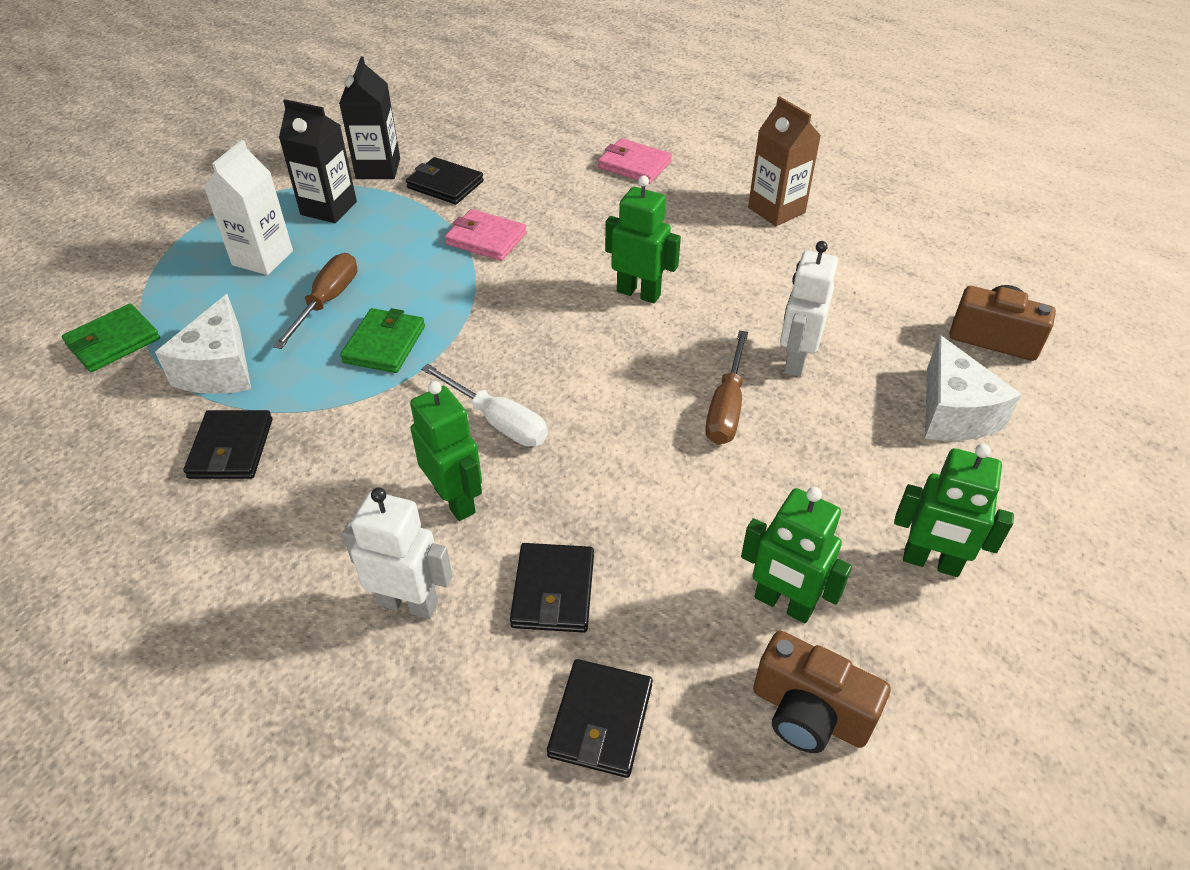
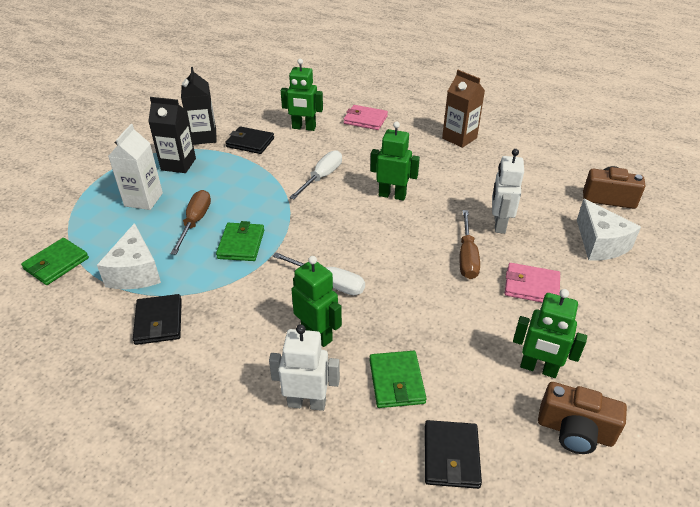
camera: 10 degrees left, 5 degrees down
pink wallet [445,209,527,261] -> pink wallet moved to [505,263,560,303]
black wallet [510,543,594,633] -> green wallet [370,351,426,408]
green robot [894,444,1014,577] -> green robot moved to [281,59,323,131]
none -> white screwdriver [289,150,342,199]

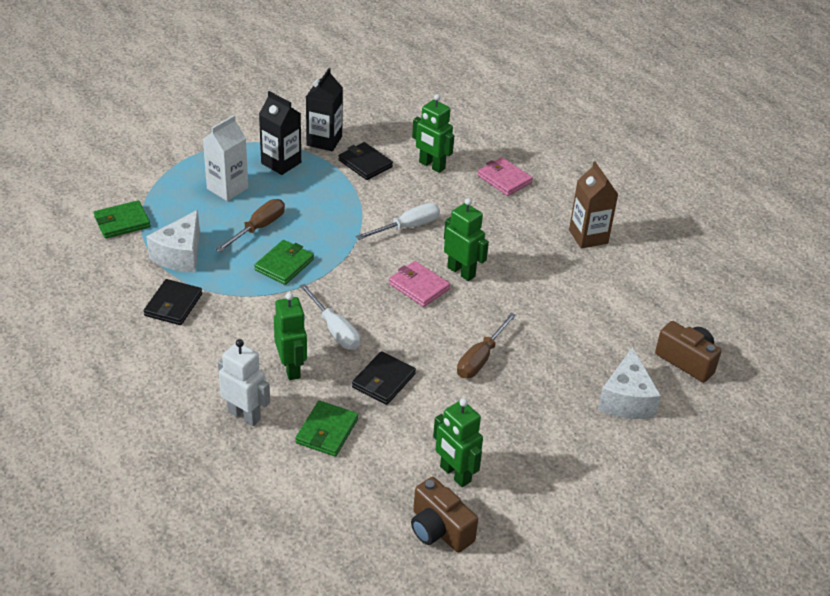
camera: 25 degrees right, 0 degrees up
black wallet [425,420,482,489] -> black wallet moved to [352,351,416,405]
white robot [492,149,524,234] -> none
pink wallet [505,263,560,303] -> pink wallet moved to [389,261,450,307]

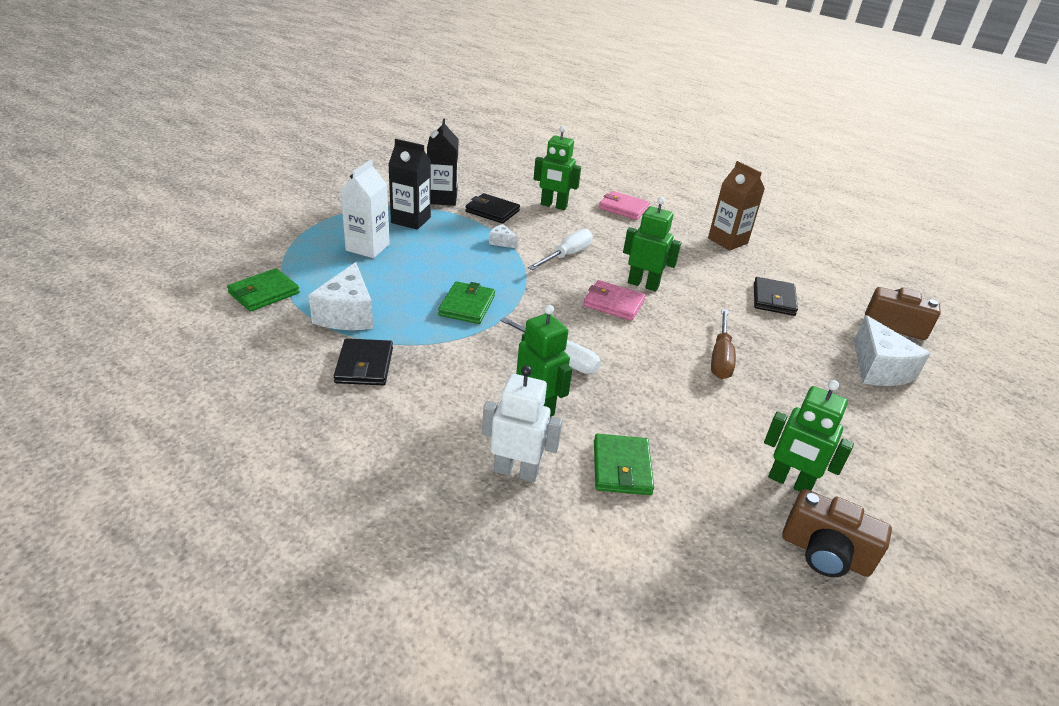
camera: 20 degrees left, 5 degrees down
brown screwdriver [216,199,285,252] -> none
black wallet [352,351,416,405] -> black wallet moved to [754,277,798,316]
none -> white cheese [489,224,518,249]

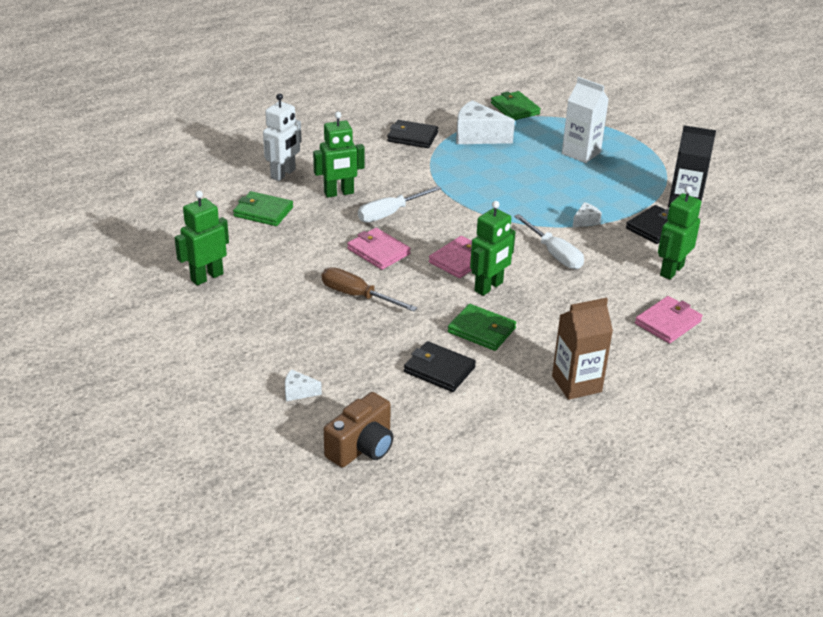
camera: 110 degrees right, 0 degrees up
black carton [388,139,431,230] -> none
green wallet [438,281,495,324] -> green wallet moved to [448,304,516,351]
brown camera [782,489,892,577] -> none
white cheese [854,315,931,386] -> white cheese [285,369,322,401], size x0.47
none -> pink wallet [347,228,411,270]

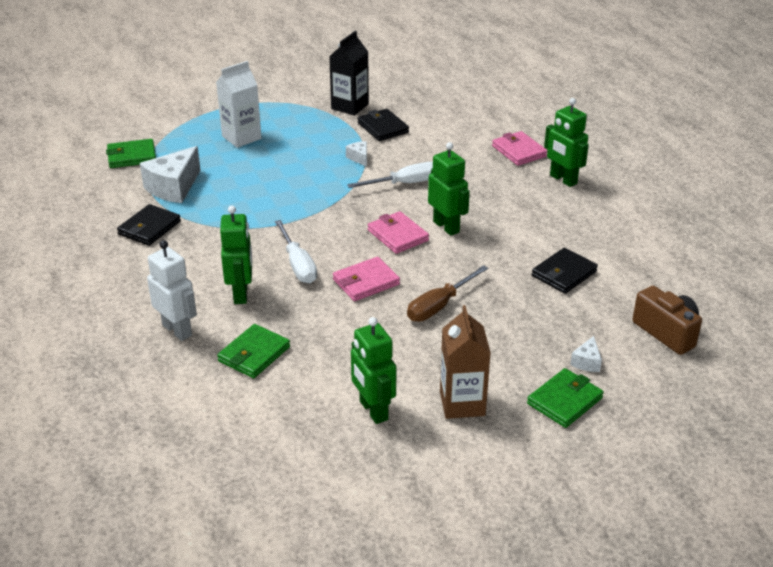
camera: 75 degrees left, 0 degrees up
green wallet [448,304,516,351] -> green wallet moved to [527,368,604,428]
brown carton [552,298,613,400] -> brown carton moved to [440,305,491,419]
green robot [658,186,701,280] -> green robot moved to [544,98,589,187]

